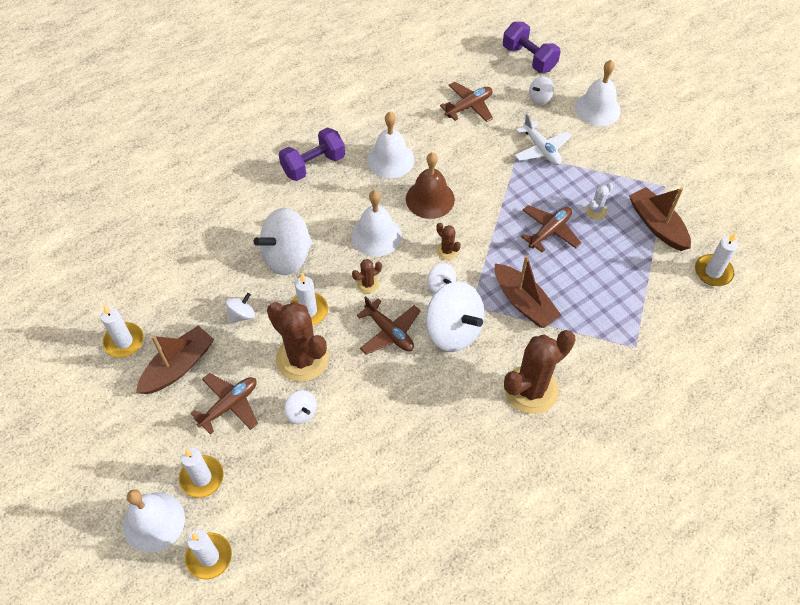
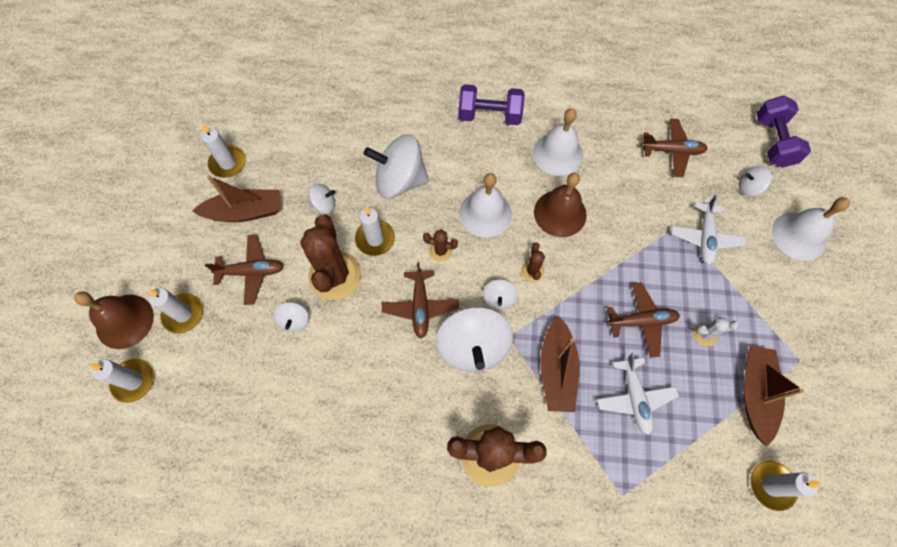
camera: 40 degrees right, 10 degrees up
white bell [123,490,185,553] -> brown bell [74,291,154,349]
none -> white plane [597,353,679,435]

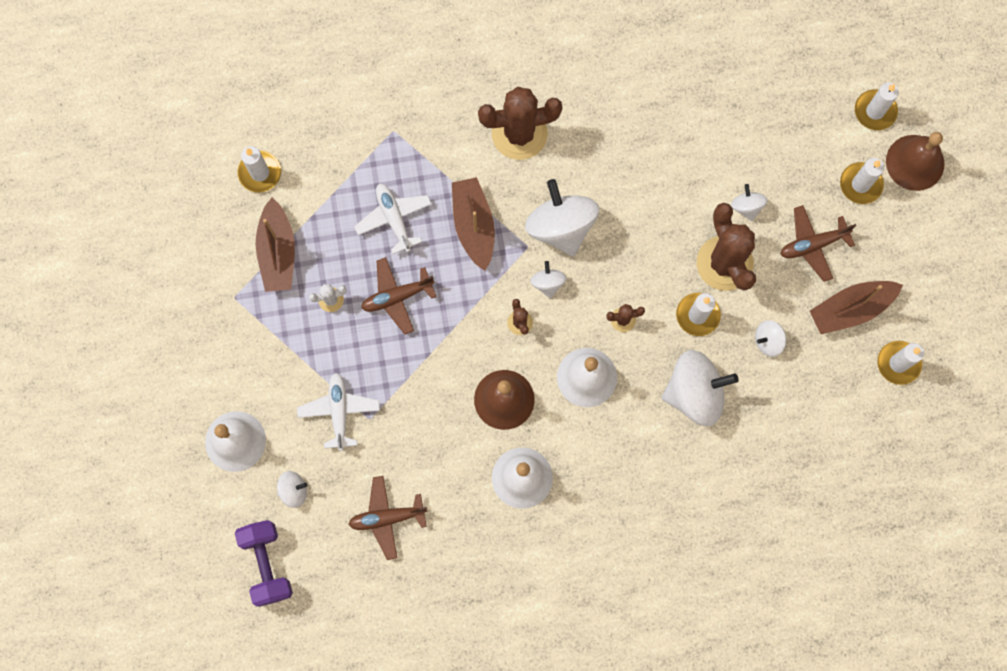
camera: 165 degrees right, 10 degrees up
brown plane [382,263,459,339] -> none
purple dumbbell [458,84,525,125] -> none

